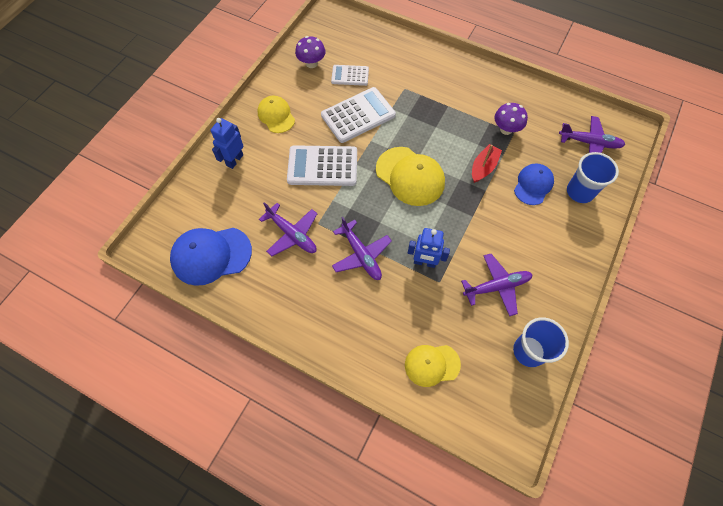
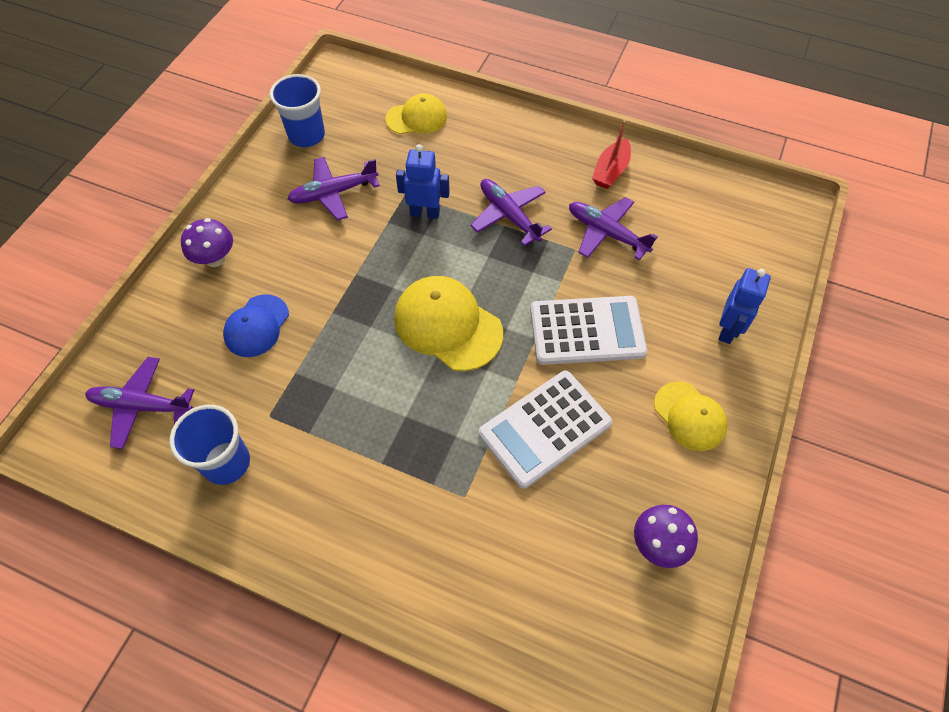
camera: 175 degrees right, 5 degrees down
blue cap [170,228,252,286] -> none
white calculator [331,65,369,86] -> none
red boat [472,144,502,183] -> red boat moved to [592,120,631,189]
purple mushroom [494,103,528,135] -> purple mushroom moved to [181,218,233,267]
blue cup [567,152,619,203] -> blue cup moved to [170,405,250,485]

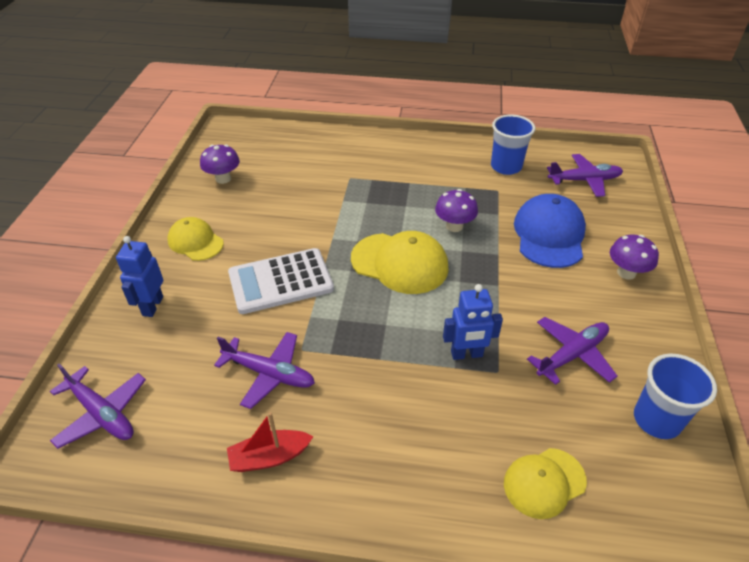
camera: 165 degrees right, 15 degrees down
blue cap [223,294,289,357] -> blue cap [514,194,586,268], size x1.58
purple plane [471,179,552,246] -> purple plane moved to [50,364,146,449]
white calculator [479,371,612,488] -> none
red boat [592,120,631,189] -> red boat turned 120 degrees counterclockwise [227,412,314,472]
none -> purple mushroom [435,189,478,232]

